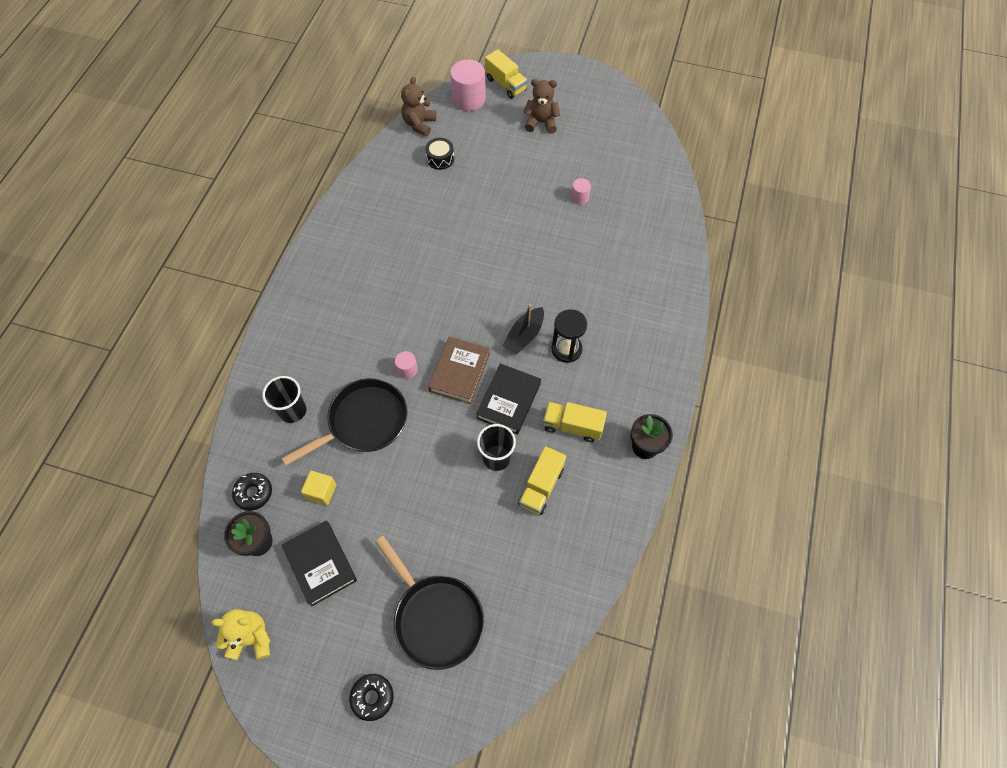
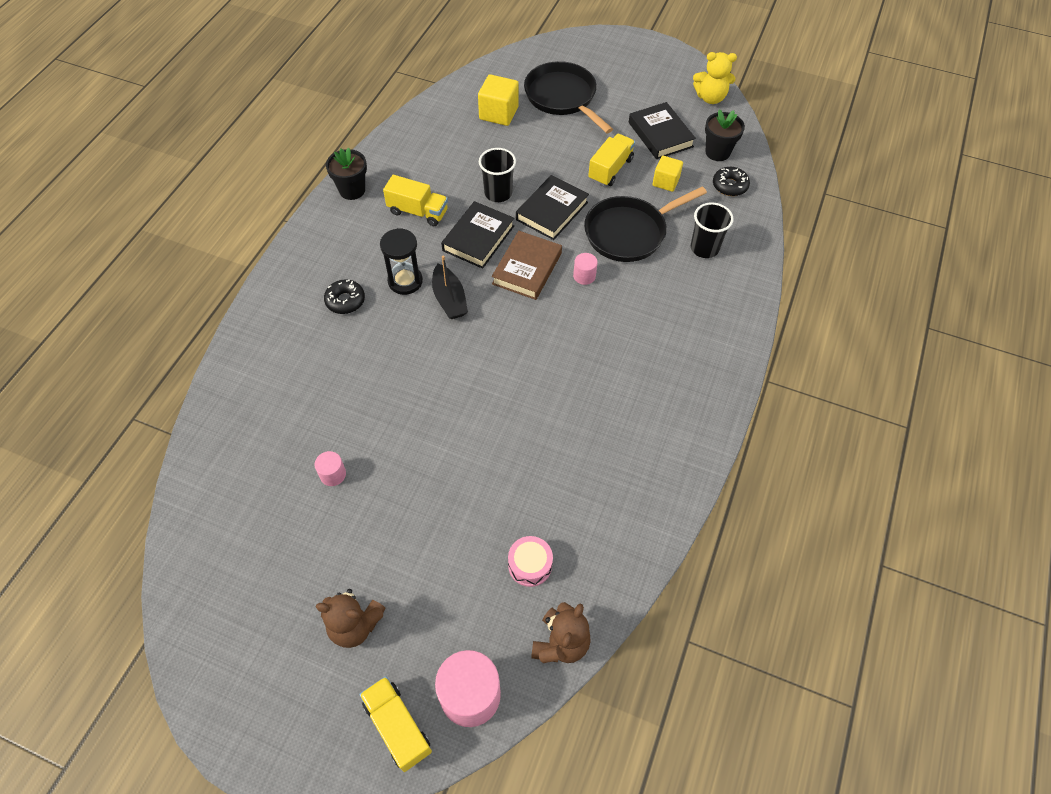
camera: 175 degrees left, 5 degrees down
black donut [349,674,394,721] -> black donut moved to [324,279,365,314]
black drum [425,138,454,170] -> pink drum [508,536,553,587]
black boat [503,304,544,354] -> black boat turned 120 degrees clockwise [432,256,468,319]
yellow truck [518,446,566,515] -> yellow truck moved to [588,134,635,186]
none -> yellow cube [478,74,519,126]
none -> black book [516,175,589,240]

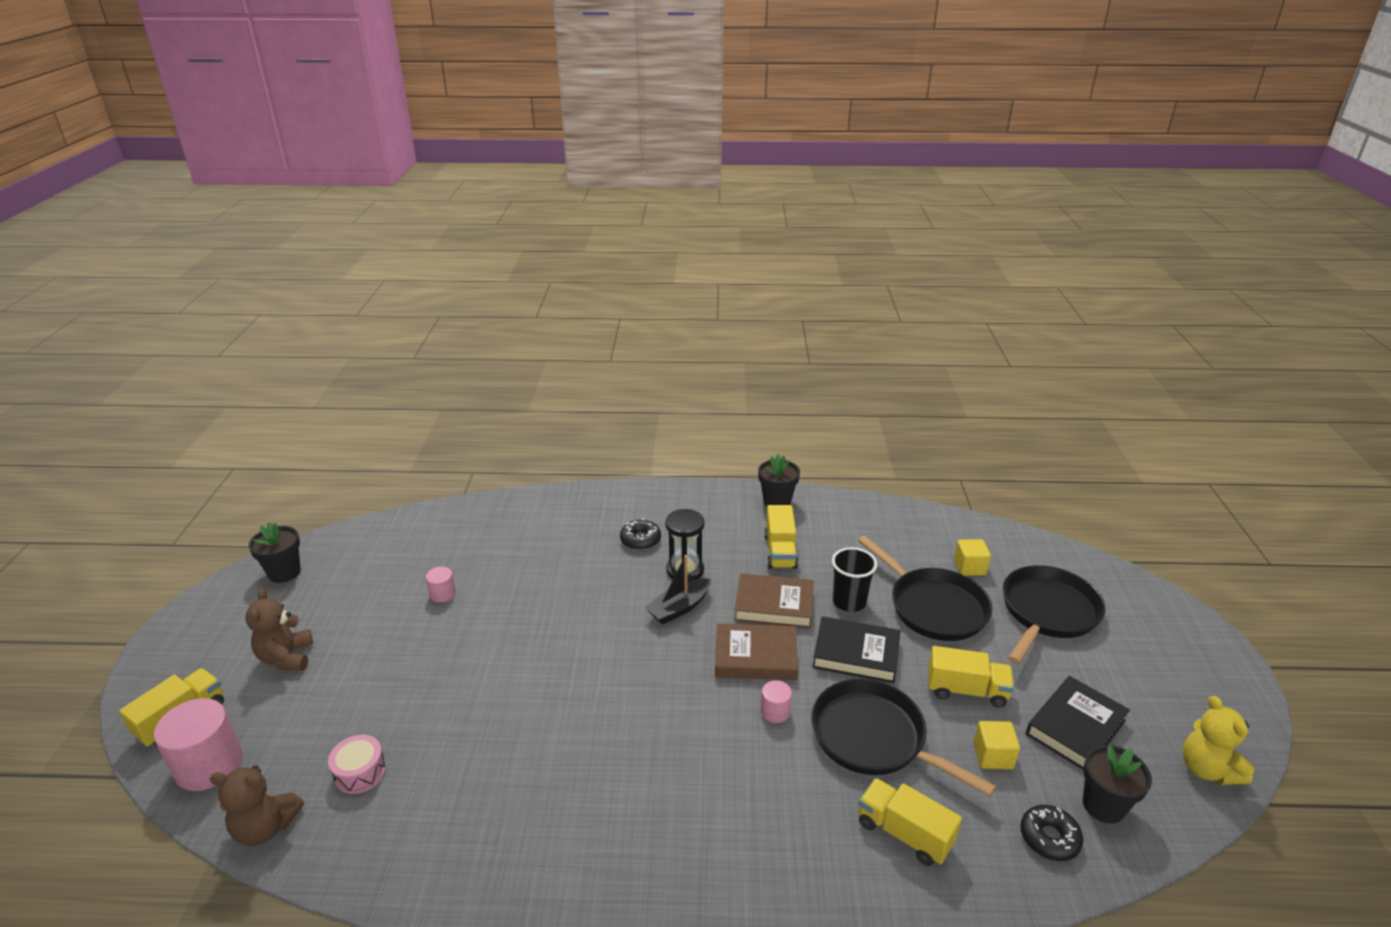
camera: 70 degrees right, 25 degrees down
black book [441,201,514,269] -> brown book [734,573,814,628]
yellow cube [478,74,519,126] -> yellow cube [954,539,991,576], size x0.66
black cup [691,203,734,258] -> yellow truck [858,778,962,866]
none -> black flower pot [249,522,301,583]
none -> black pan [858,536,992,641]

